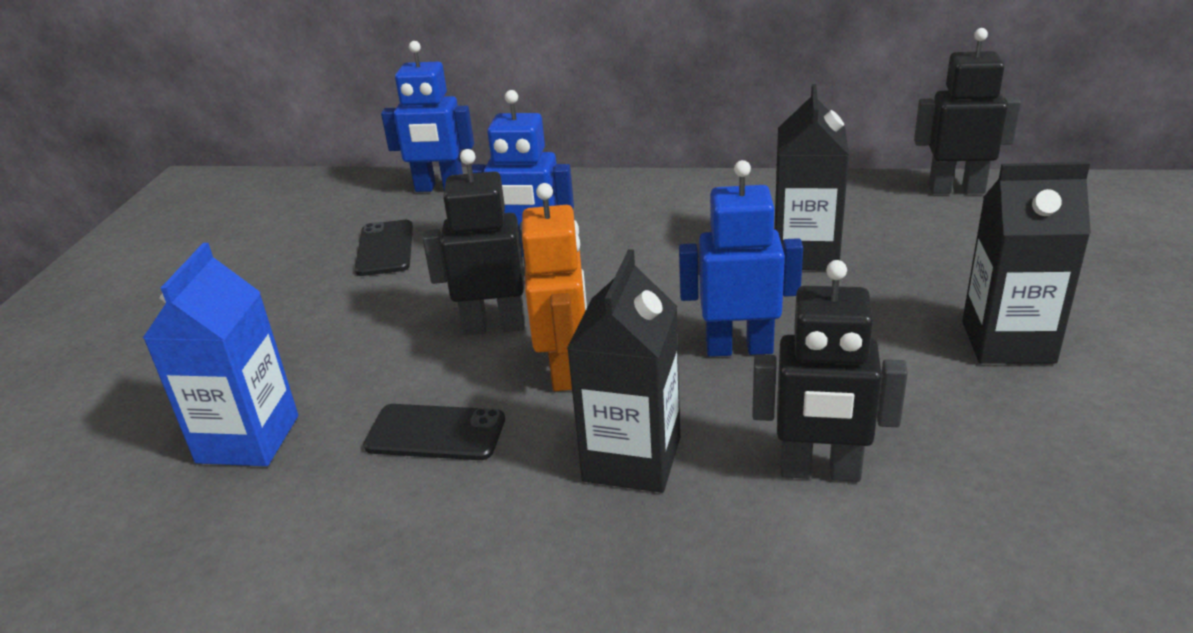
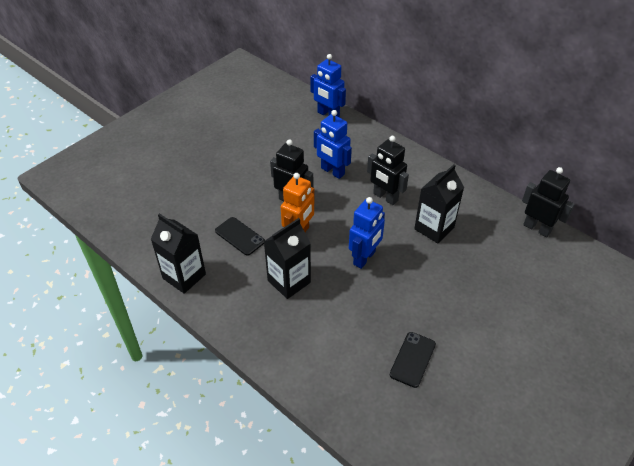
camera: 30 degrees right, 15 degrees up
blue carton [143,243,298,466] -> none
black phone [355,220,413,276] -> black phone moved to [390,332,436,388]
blue robot [679,160,803,357] -> blue robot turned 90 degrees clockwise [349,197,385,269]
black robot [752,260,908,482] -> black robot moved to [367,136,409,205]
black carton [962,162,1091,364] -> black carton moved to [151,213,206,294]

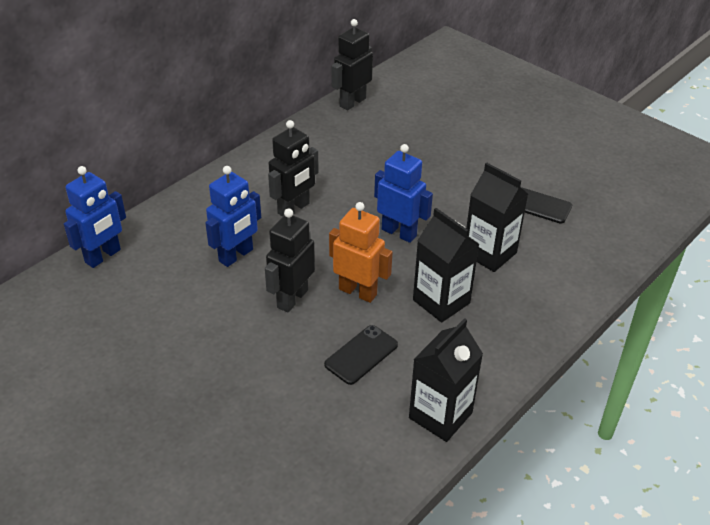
camera: 90 degrees left, 5 degrees down
black carton [414,164,464,244] -> black carton moved to [466,163,528,272]

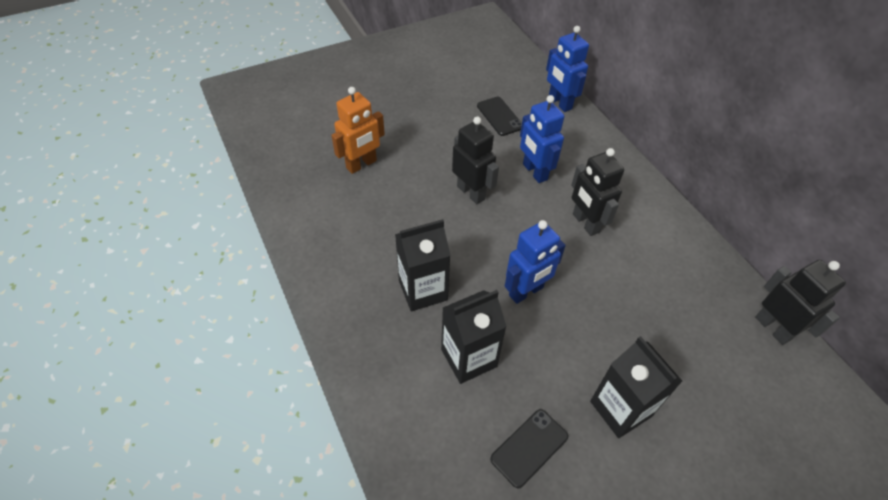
camera: 110 degrees right, 10 degrees up
black phone [324,325,398,385] -> black phone moved to [477,97,522,136]
orange robot [329,202,393,303] -> orange robot moved to [331,87,385,174]
black carton [409,318,483,442] -> black carton moved to [590,336,682,438]

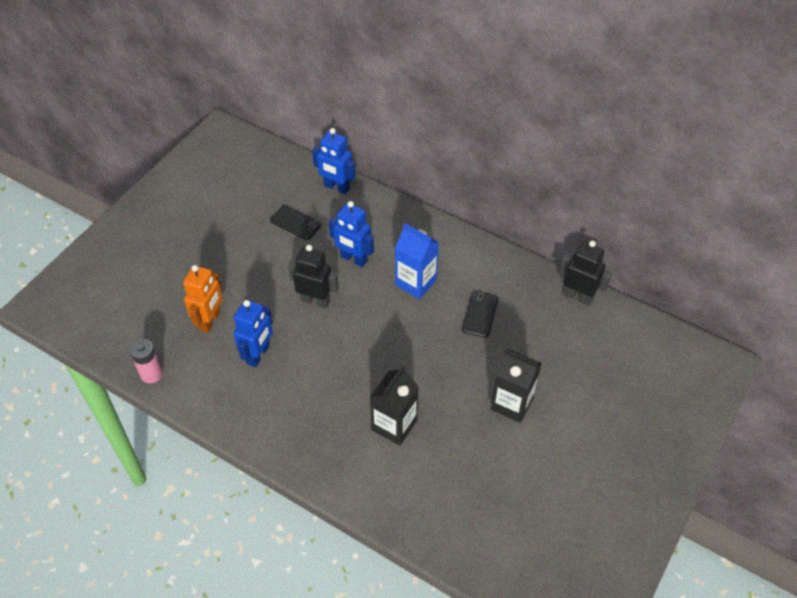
camera: 30 degrees left, 0 degrees up
black carton [395,219,451,311] -> none
black phone [490,409,568,488] -> black phone moved to [462,291,499,338]
blue robot [505,220,566,304] -> blue robot moved to [233,299,273,367]
black robot [571,148,624,236] -> blue carton [395,223,439,299]
none -> pink battery [130,339,163,383]

